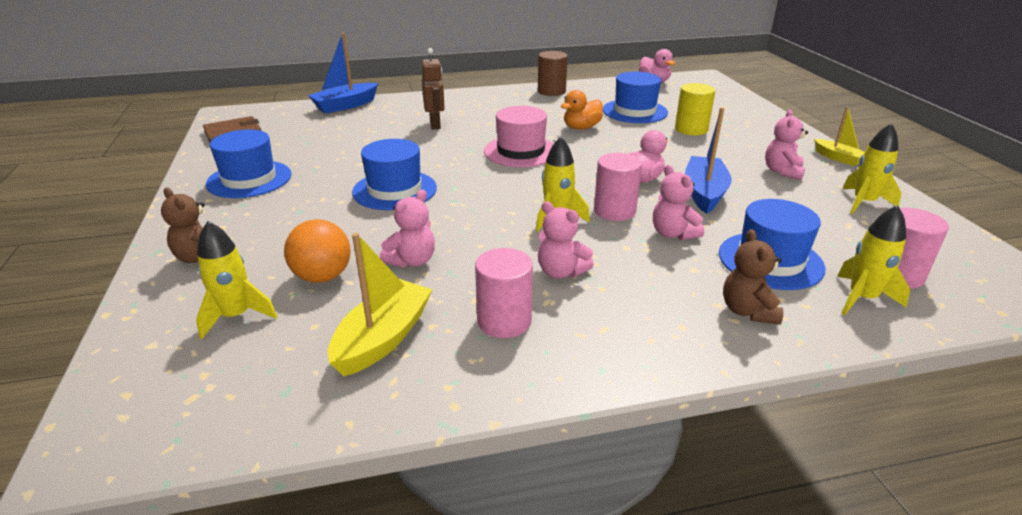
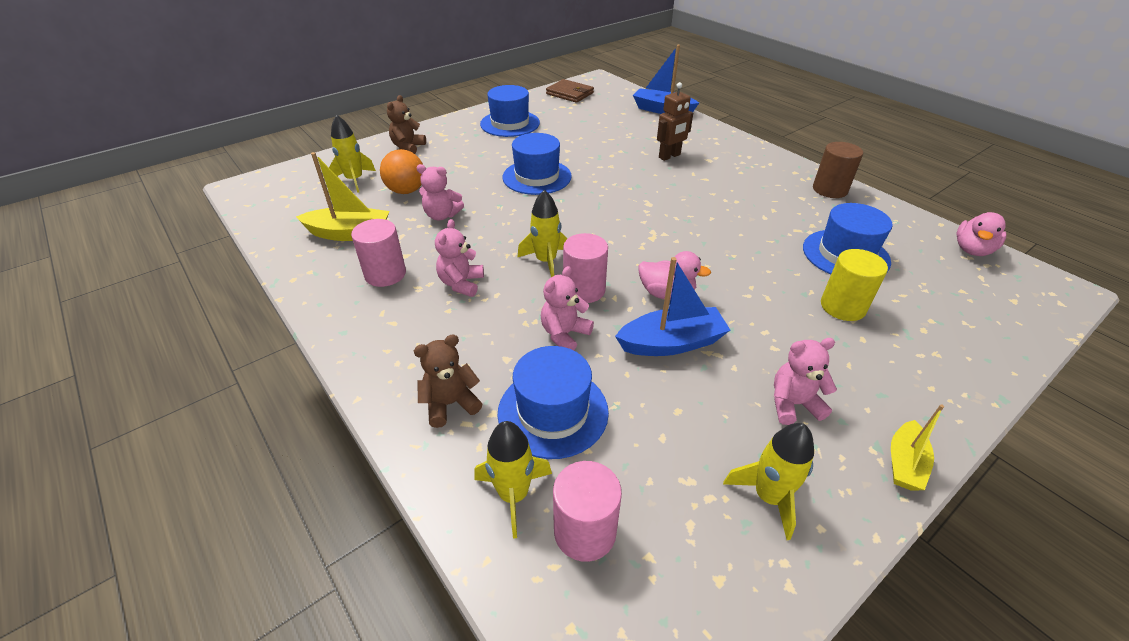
camera: 65 degrees right, 10 degrees up
pink hat [484,106,554,167] -> none
orange duck [561,90,603,130] -> none

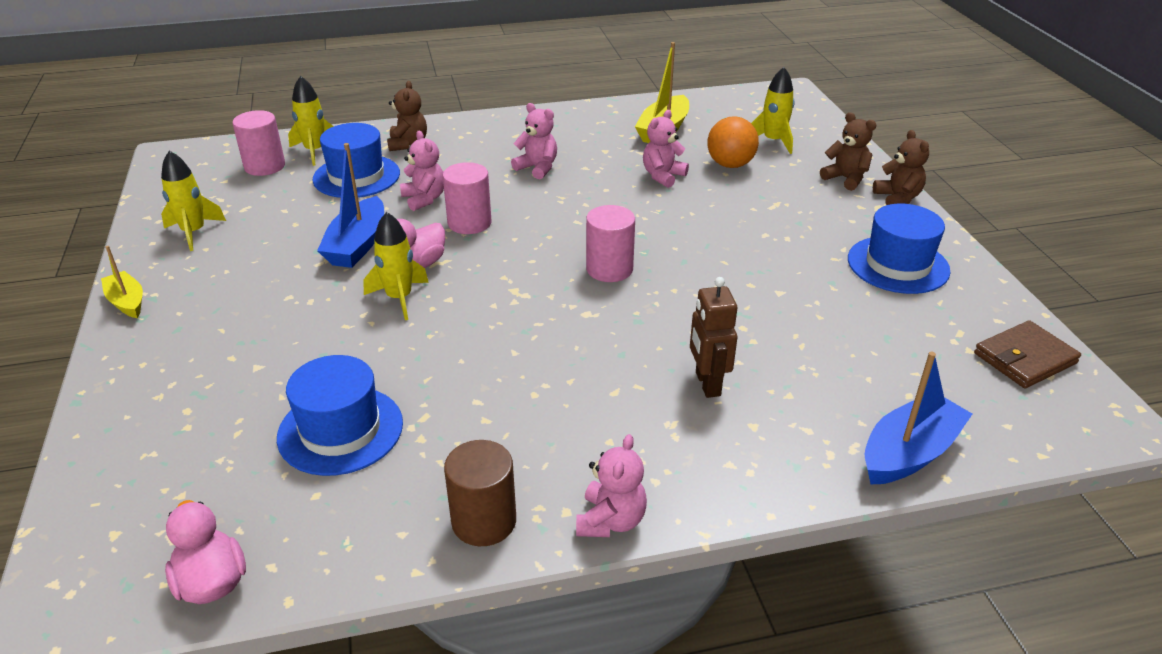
camera: 115 degrees right, 5 degrees down
pink cylinder [351,219,406,287] -> pink cylinder moved to [586,205,635,282]
blue hat [503,133,572,195] -> none
yellow rocket [518,190,567,277] -> yellow rocket moved to [363,212,429,320]
pink teddy bear [774,338,837,425] -> pink teddy bear moved to [576,434,647,537]
yellow cylinder [821,249,888,321] -> none
none -> brown teddy bear [873,130,929,205]

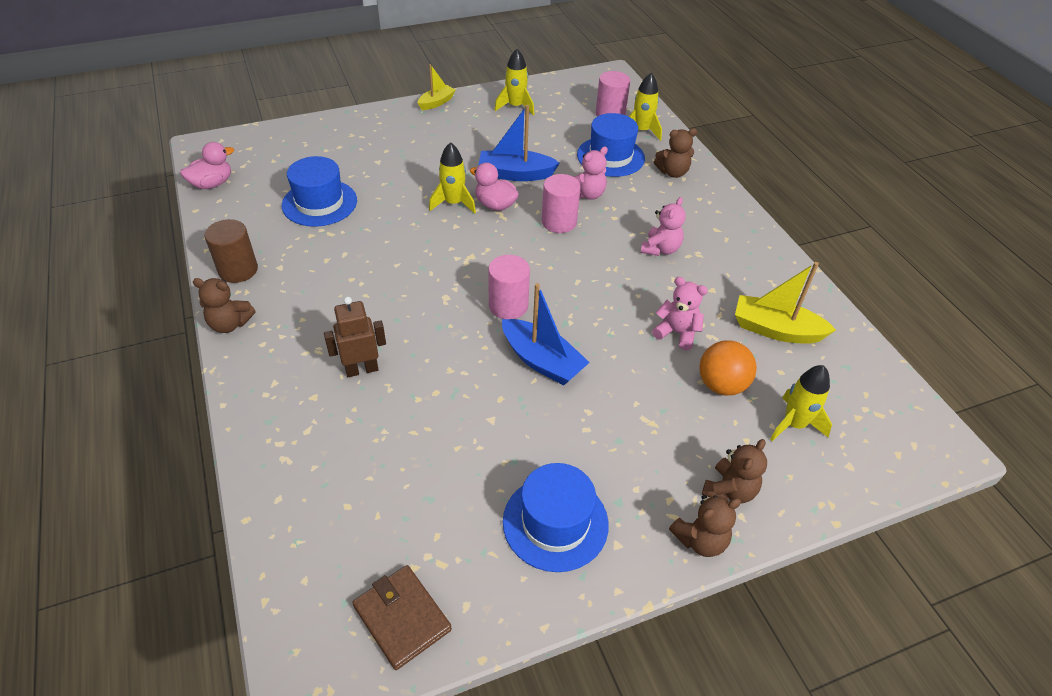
camera: 80 degrees right, 10 degrees up
pink teddy bear [576,434,647,537] -> brown teddy bear [193,278,255,333]
blue boat [865,352,972,484] -> blue boat moved to [502,283,590,385]

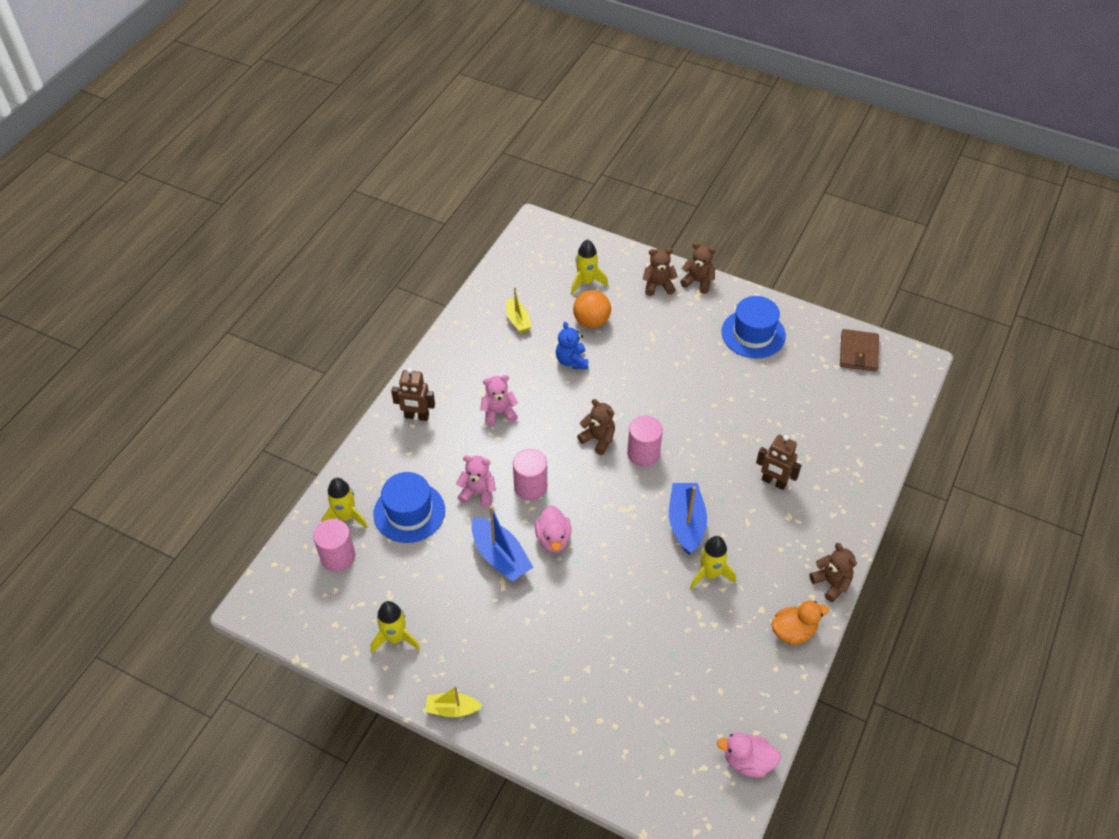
camera: 130 degrees left, 5 degrees up
brown cylinder [205,219,258,283] -> orange duck [771,601,829,645]
blue hat [282,156,357,227] -> none
yellow rocket [429,142,476,214] -> yellow rocket moved to [690,536,736,590]
blue boat [502,283,590,385] -> blue boat moved to [669,483,707,555]
pink teddy bear [652,277,708,350] -> blue teddy bear [556,322,588,369]
brown teddy bear [654,128,697,178] -> brown teddy bear moved to [577,399,615,455]
yellow boat [735,262,836,344] -> yellow boat [506,287,532,333], size x0.62
none -> brown robot [391,368,435,421]

